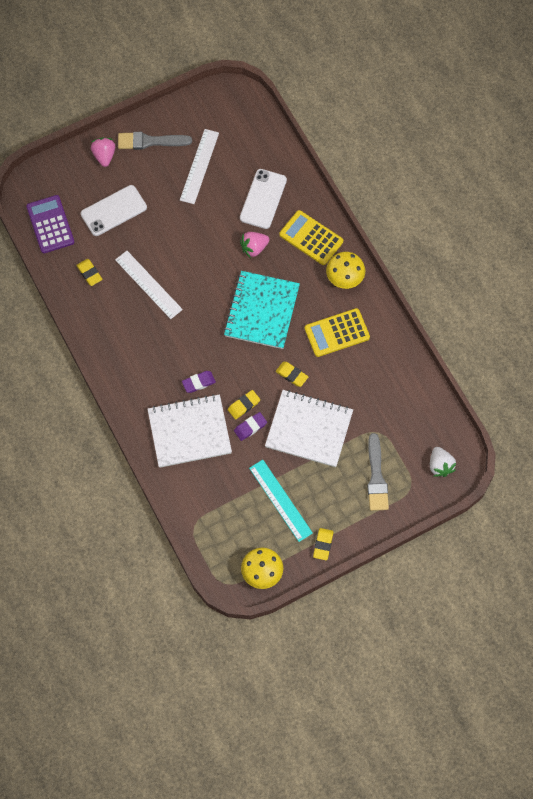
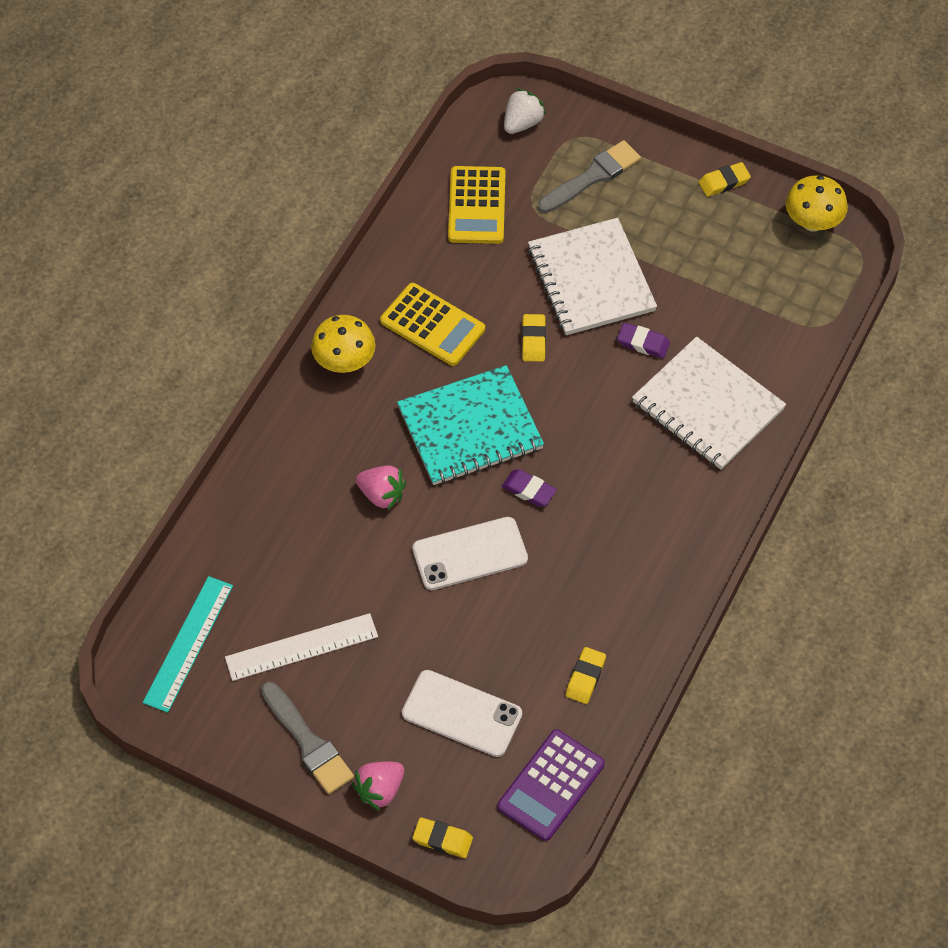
camera: 125 degrees left, 10 degrees down
white ruler [115,251,183,319] -> none
purple eraser [182,371,216,393] -> purple eraser moved to [502,469,557,507]
yellow eraser [228,390,260,419] -> yellow eraser moved to [413,817,473,858]
white phone [240,169,287,229] -> white phone moved to [412,517,528,590]
turquoise ruler [249,460,313,542] -> turquoise ruler moved to [143,576,233,713]
yellow calculator [279,210,343,265] -> yellow calculator moved to [448,166,506,244]

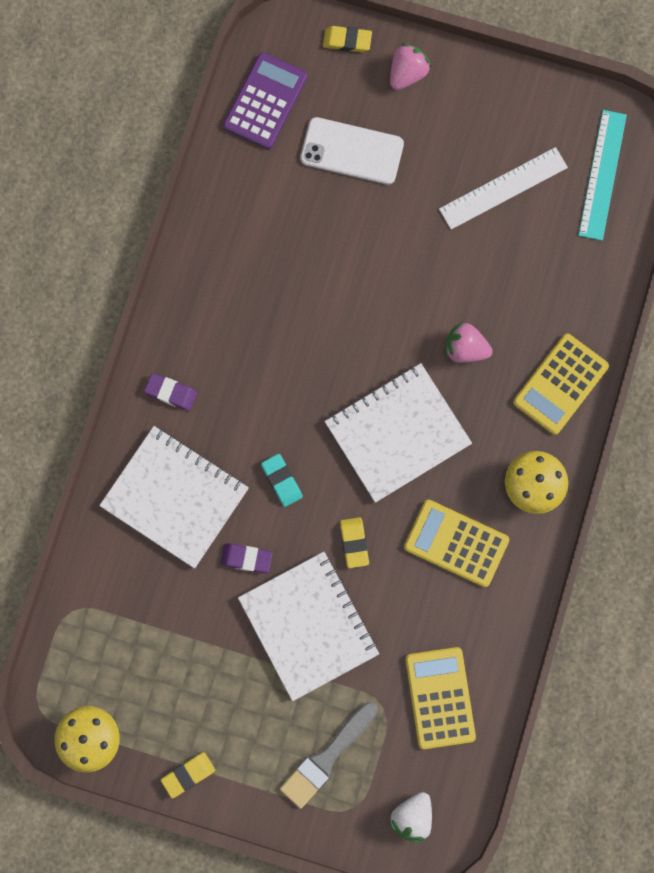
camera: 170 degrees right, 20 degrees up
grey brush [261,682,354,794] -> none
turquoise notebook [397,365,544,485] -> white notebook [325,363,472,503]
white phone [412,517,528,590] -> none
purple eraser [502,469,557,507] -> purple eraser moved to [144,373,197,411]
yellow eraser [565,647,606,704] -> none
none -> turquoise eraser [261,454,303,507]
none -> yellow calculator [513,334,609,435]

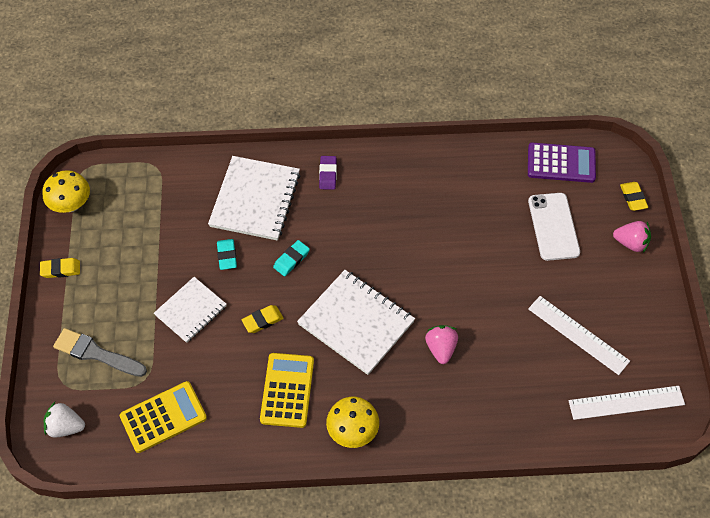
camera: 70 degrees right, 20 degrees down
yellow eraser [161,752,215,798] -> yellow eraser turned 45 degrees counterclockwise [40,258,80,278]
purple eraser [220,543,273,573] -> turquoise eraser [217,239,237,270]
white notebook [238,552,379,701] -> white notebook [154,277,227,343], size x0.62
yellow calculator [513,334,609,435] -> none
turquoise ruler [578,110,627,241] -> white ruler [568,386,685,420]

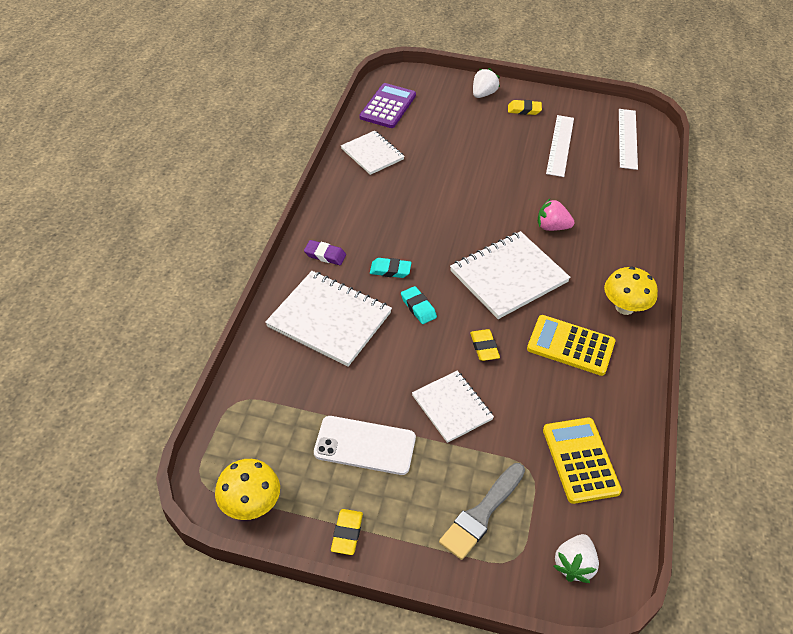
camera: 75 degrees left, 10 degrees down
turquoise eraser [217,239,237,270] -> turquoise eraser moved to [370,258,411,278]
white phone [528,193,580,261] -> white phone moved to [314,416,416,475]
white ruler [528,296,630,375] -> white ruler turned 45 degrees counterclockwise [546,115,574,177]
pink strawberry [613,221,651,253] -> white strawberry [473,68,500,98]
yellow eraser [620,182,648,211] -> yellow eraser moved to [508,100,542,115]
none -> white notebook [341,131,405,175]

